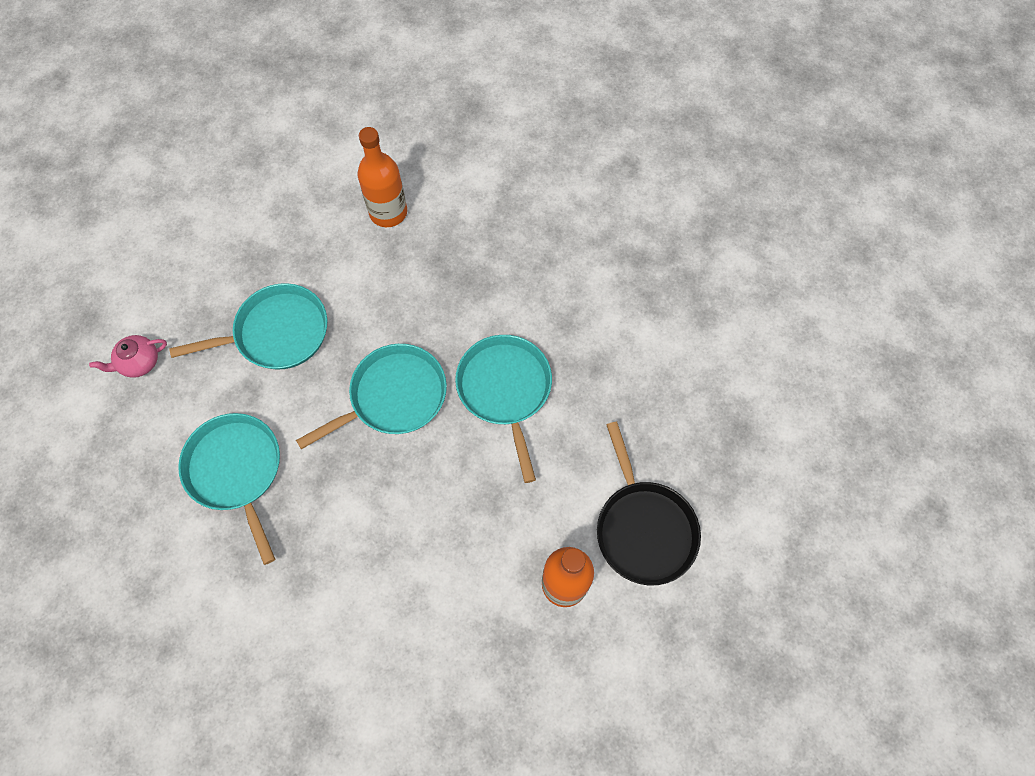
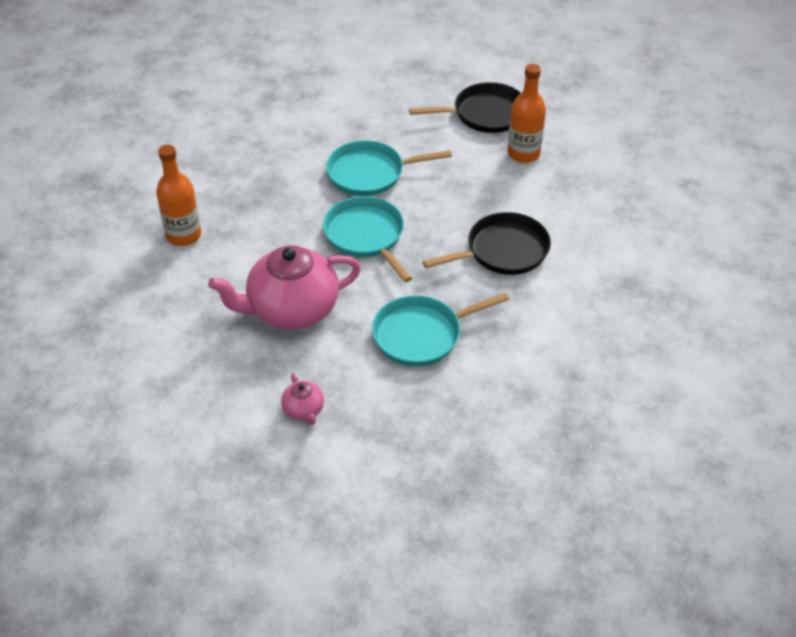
camera: 85 degrees left, 20 degrees down
turquoise pan [169,283,327,370] -> pink teapot [208,245,361,330]
none -> black pan [422,212,551,275]

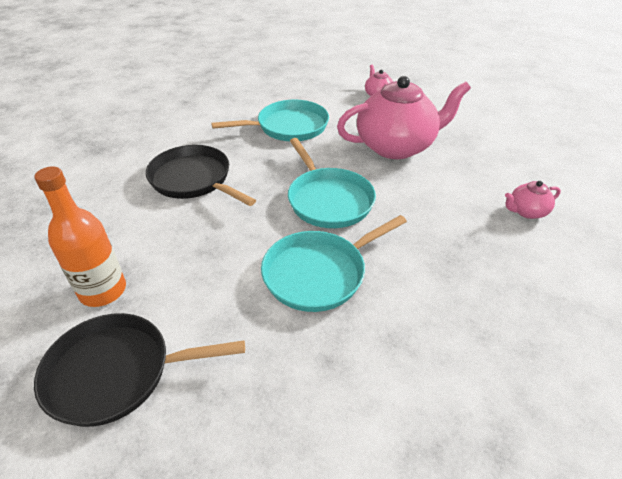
camera: 175 degrees left, 5 degrees down
orange bottle [156,145,201,246] -> pink teapot [505,181,561,219]
turquoise pan [326,140,452,196] -> turquoise pan turned 150 degrees clockwise [261,215,407,312]
black pan [422,212,551,275] -> black pan turned 60 degrees clockwise [146,145,256,206]

